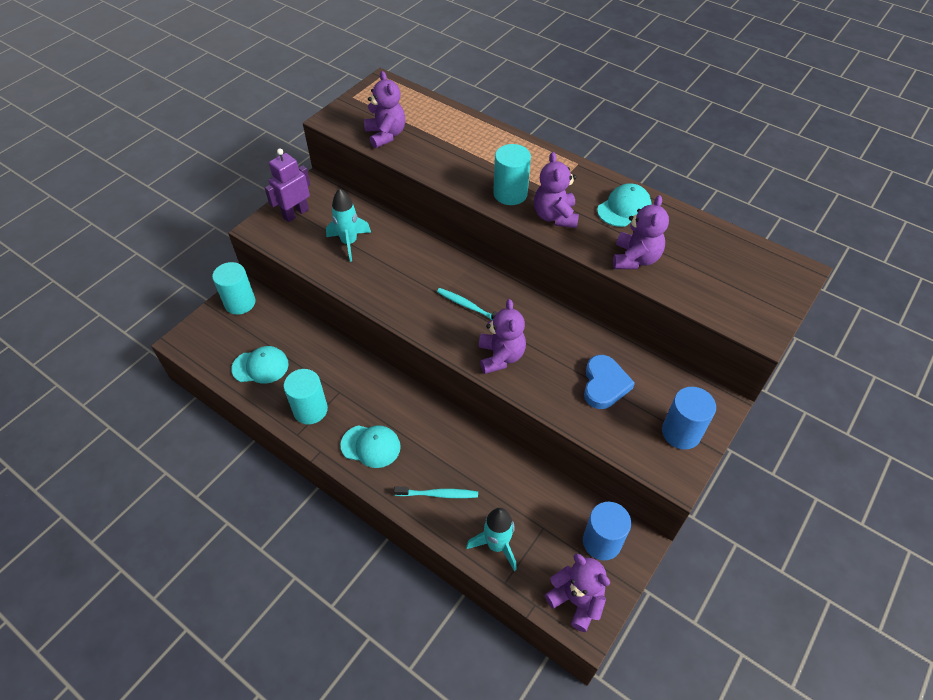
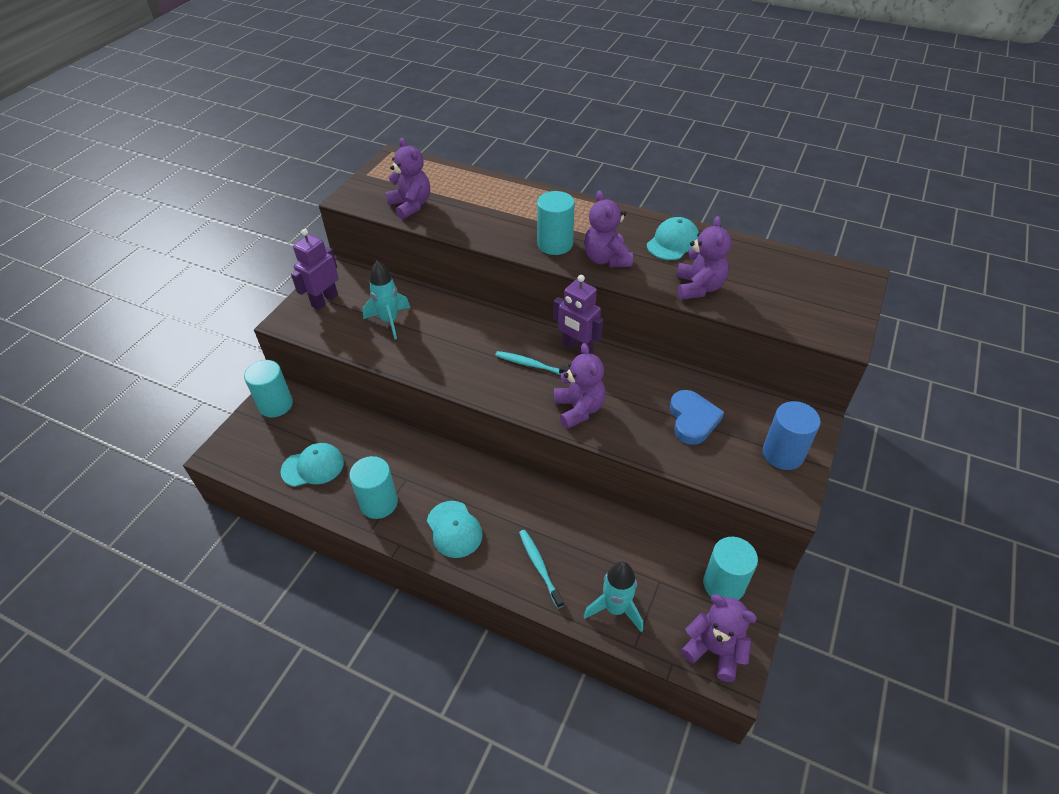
camera: 10 degrees left, 5 degrees down
turquoise cap [340,425,401,468] -> turquoise cap turned 60 degrees clockwise [427,501,483,558]
turquoise toothbrush [394,487,478,498] -> turquoise toothbrush turned 105 degrees counterclockwise [519,530,564,608]
blue cylinder [583,502,631,561] -> turquoise cylinder [703,537,758,600]
none -> purple robot [554,275,603,354]

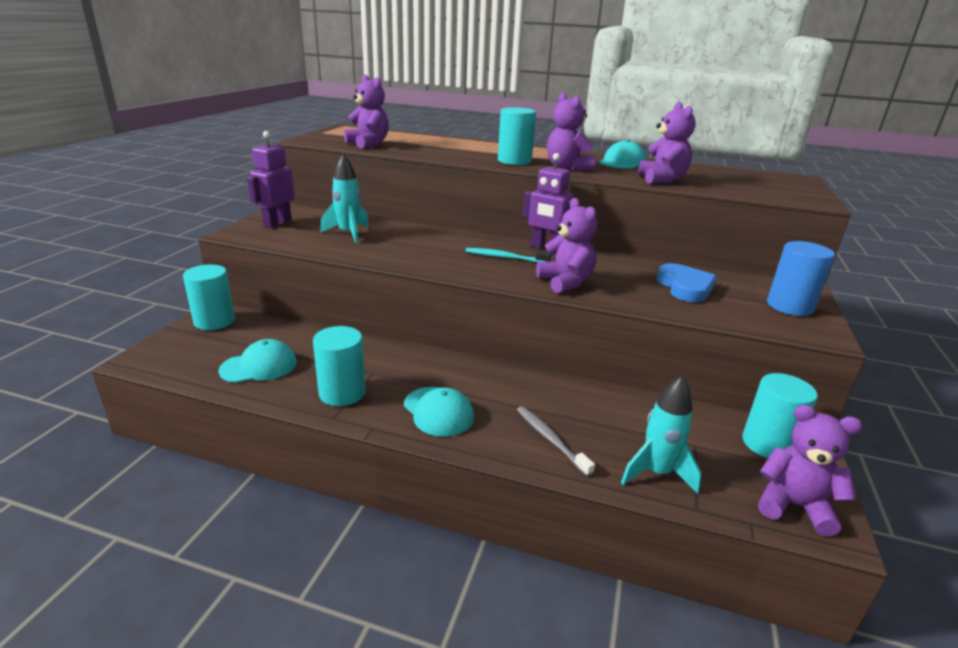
camera: 10 degrees left, 20 degrees down
turquoise toothbrush [519,530,564,608] -> grey toothbrush [517,406,595,476]

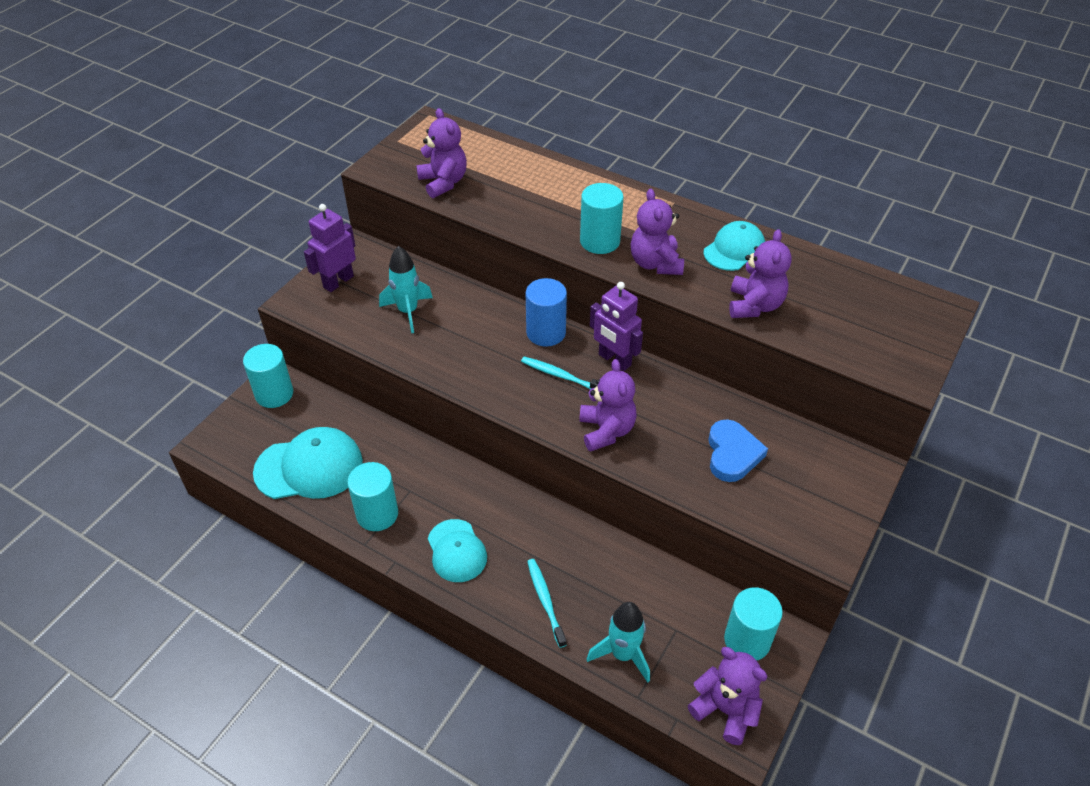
camera: 15 degrees right, 20 degrees up
turquoise cap [218,339,297,383] -> turquoise cap [253,427,363,499], size x1.56
grey toothbrush [517,406,595,476] -> turquoise toothbrush [527,559,567,648]
blue cylinder [767,241,835,316] -> blue cylinder moved to [526,278,567,347]

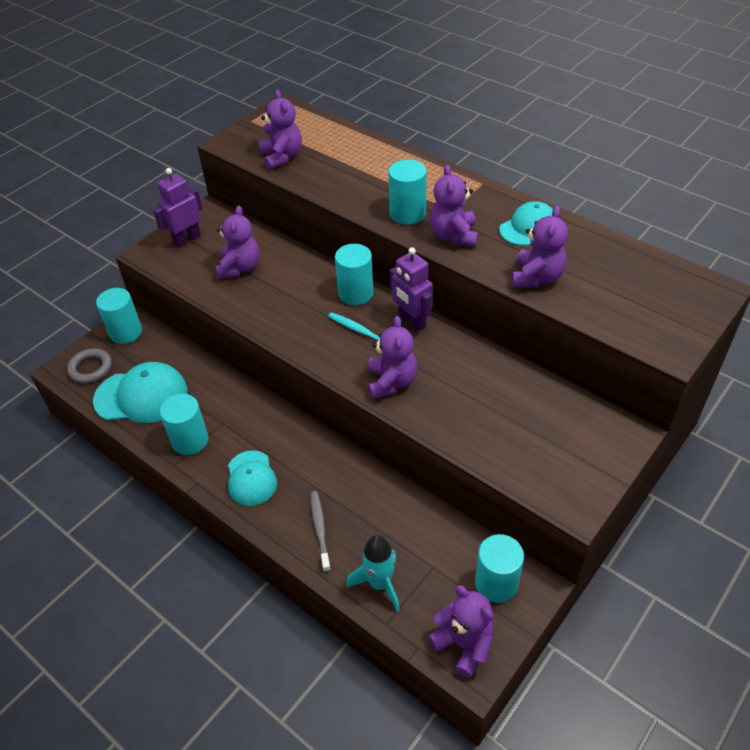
camera: 10 degrees right, 0 degrees up
turquoise rocket [379,246,433,333] -> purple teddy bear [216,206,260,279]
blue cylinder [526,278,567,347] -> turquoise cylinder [335,244,374,305]
turquoise toothbrush [527,559,567,648] -> grey toothbrush [310,491,331,572]
blue heart [708,419,768,482] -> none
none -> grey ring [67,348,112,383]

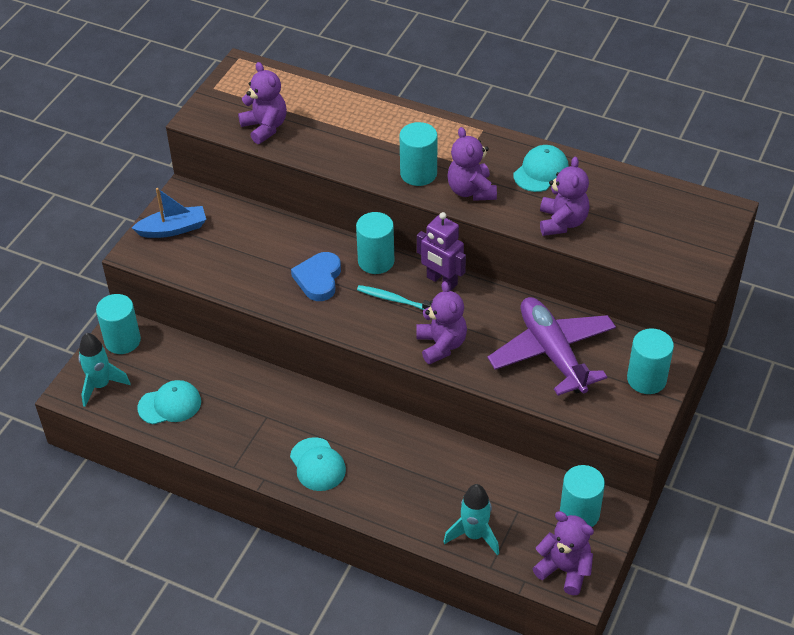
camera: 15 degrees left, 0 degrees up
grey ring [67,348,112,383] -> turquoise rocket [78,333,131,407]
turquoise cap [93,362,188,423] -> turquoise cap [137,380,201,424], size x0.64
purple robot [153,168,202,248] -> blue boat [132,188,206,238]
turquoise cylinder [160,394,208,455] -> turquoise cylinder moved to [627,328,674,394]
purple teddy bear [216,206,260,279] -> none
grey toothbrush [310,491,331,572] -> none
none -> blue heart [291,252,341,301]
none -> purple plane [488,297,616,396]

